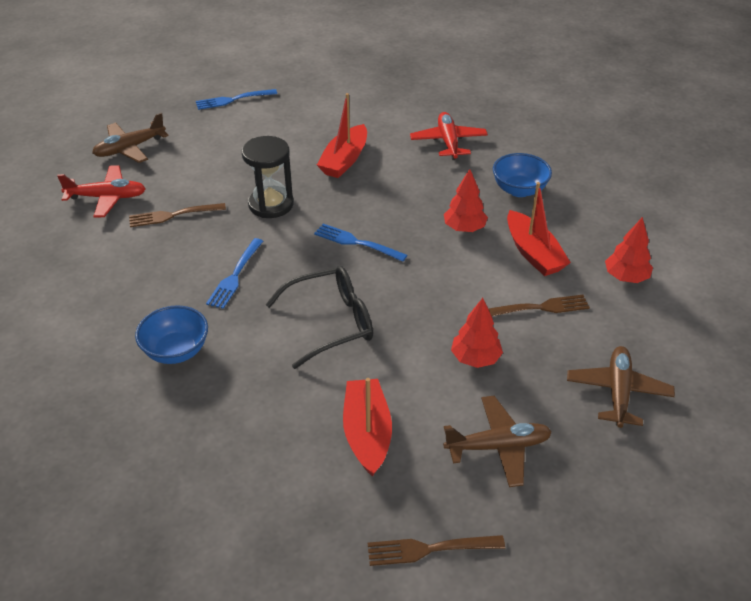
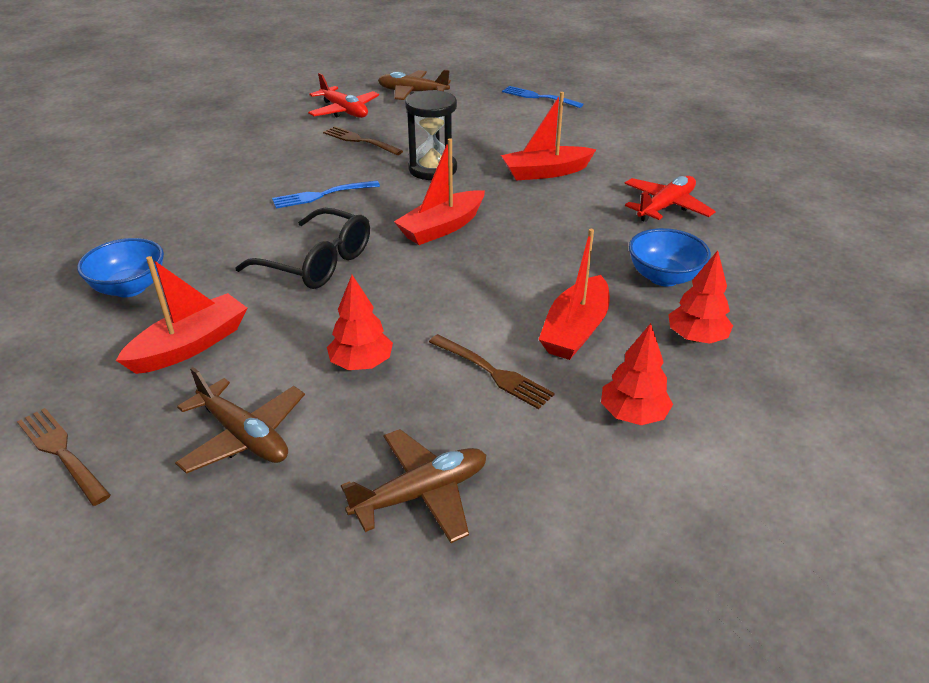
camera: 50 degrees right, 5 degrees down
blue bowl [135,305,208,364] -> blue bowl moved to [77,238,164,297]
blue fork [314,224,407,262] -> red boat [394,138,485,245]
red tree [444,169,488,232] -> red tree moved to [668,250,733,344]

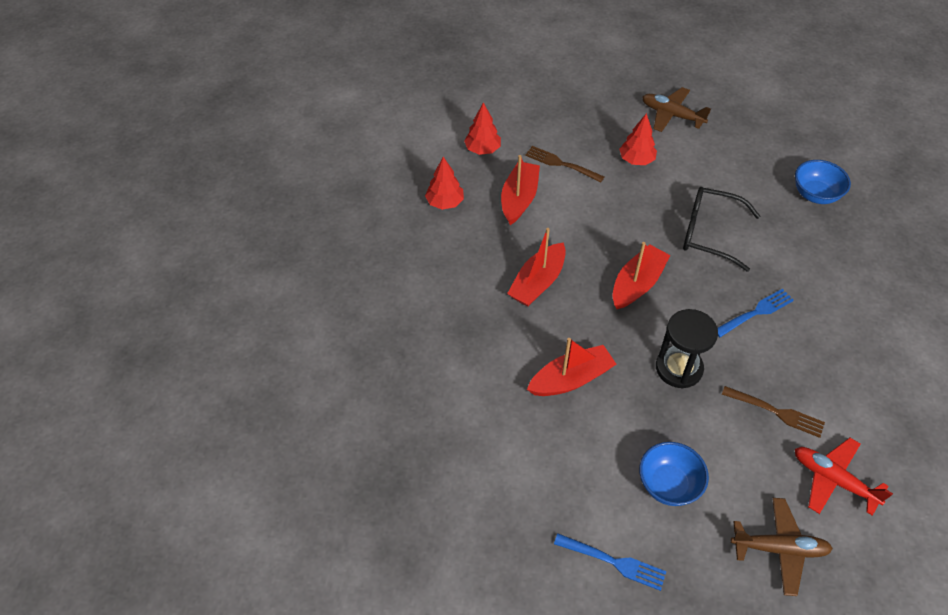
camera: 170 degrees right, 15 degrees up
brown fork [17,408,111,506] -> none
red boat [116,256,247,374] -> red boat moved to [507,228,566,307]
brown plane [341,429,486,543] -> none
red plane [624,176,716,222] -> none
blue bowl [629,228,711,287] -> blue bowl moved to [639,442,709,506]

